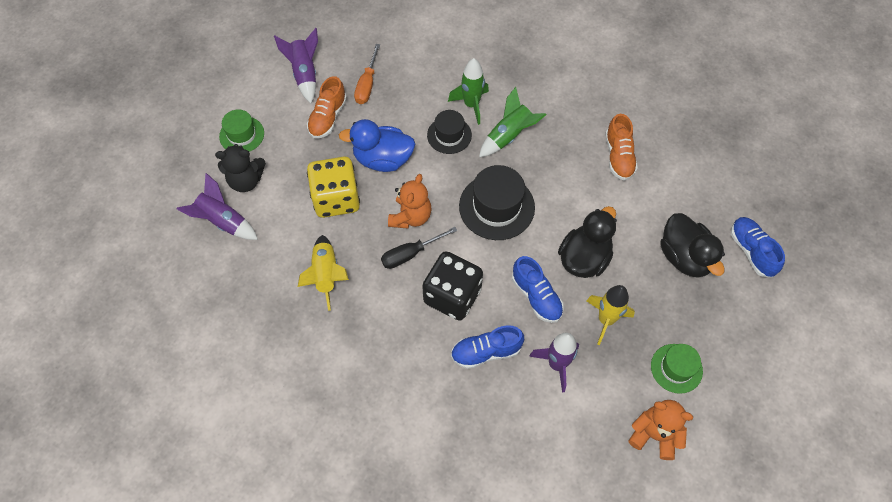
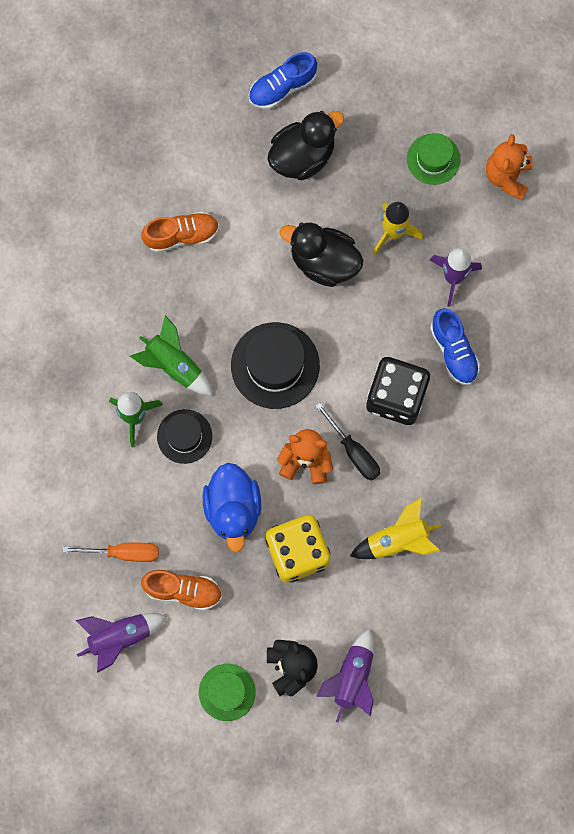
camera: 100 degrees left, 15 degrees up
blue shoe [512,256,564,323] -> none

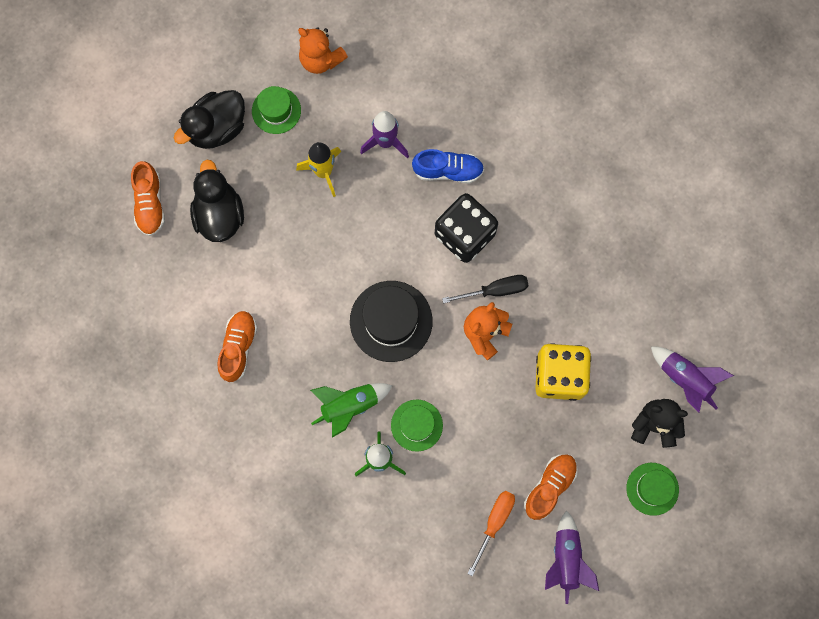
camera: 65 degrees left, 0 degrees up
black hat [157,409,212,464] -> green hat [391,399,443,452]
blue duck [203,463,261,552] -> none
blue shoe [249,52,317,109] -> orange shoe [131,161,165,236]
black duck [280,222,363,287] -> black duck moved to [174,90,245,149]
yellow rocket [350,498,441,559] -> none

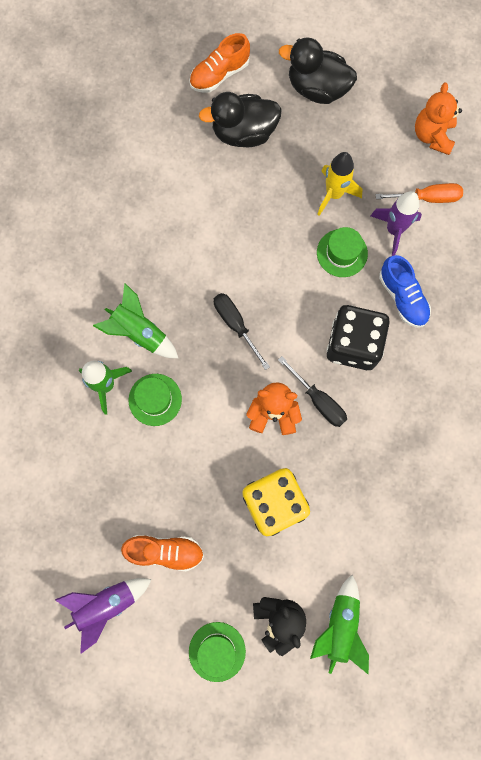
camera: 60 degrees right, 0 degrees up
black duck [190,160,244,242] -> black duck turned 150 degrees counterclockwise [199,92,282,147]
orange shoe [217,311,257,382] -> none
green hat [252,86,301,134] -> green hat moved to [317,227,368,277]
black hat [350,281,433,362] -> black screwdriver [214,293,270,370]
orange screwdriver [467,491,515,576] -> orange screwdriver moved to [376,183,463,203]
purple rocket [651,346,734,412] -> green rocket [310,575,369,675]

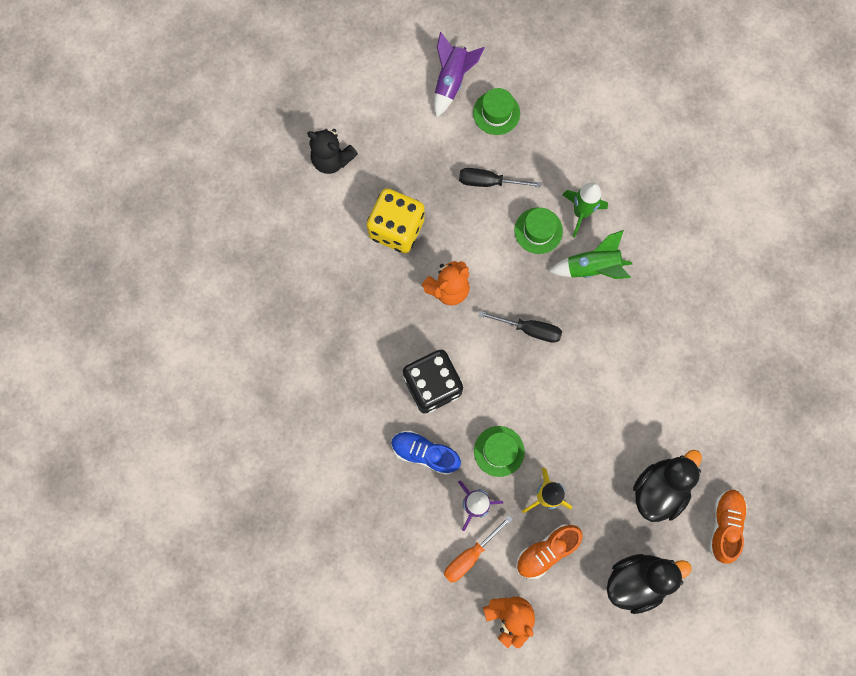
camera: 140 degrees right, 0 degrees up
orange shoe [121,535,204,571] -> orange shoe moved to [516,525,582,579]
green hat [189,622,246,682] -> green hat moved to [473,88,520,135]
black screwdriver [278,356,347,427] -> black screwdriver moved to [459,168,541,188]
green rocket [310,575,369,675] -> none

